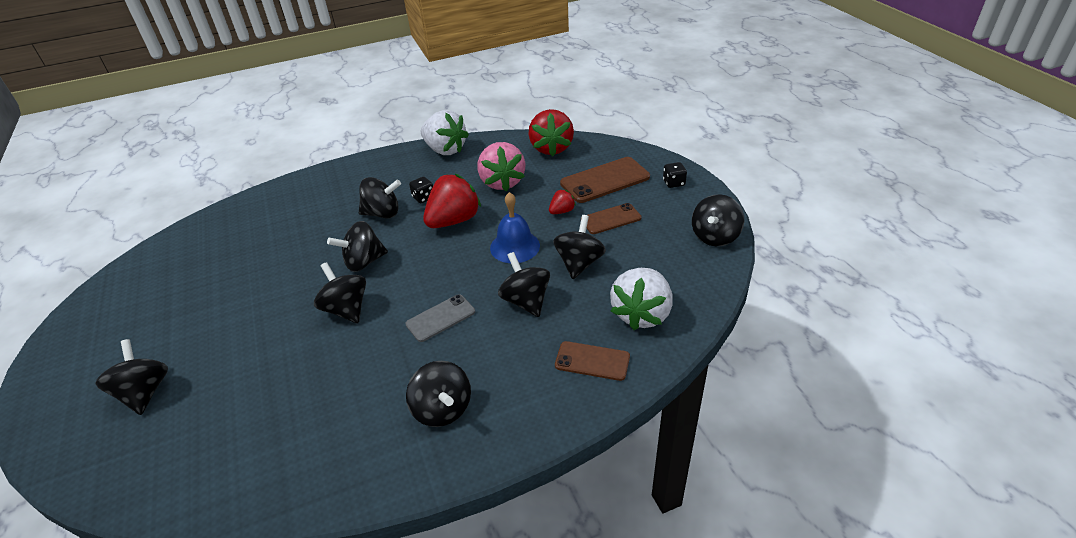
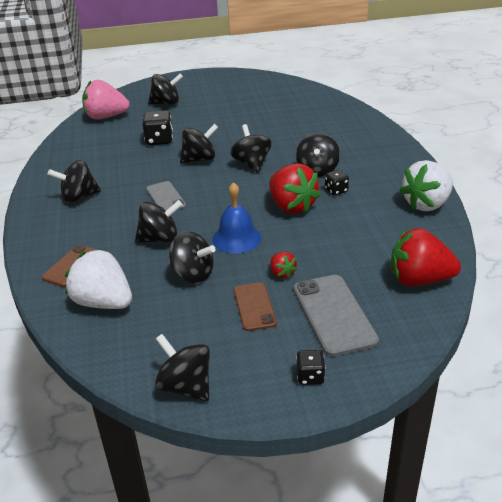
camera: 100 degrees right, 5 degrees down
pink strawberry [477,142,525,191] -> pink strawberry moved to [82,80,130,120]
brown phone [560,157,650,203] -> grey phone [293,275,379,357]
none -> black dice [143,110,173,145]

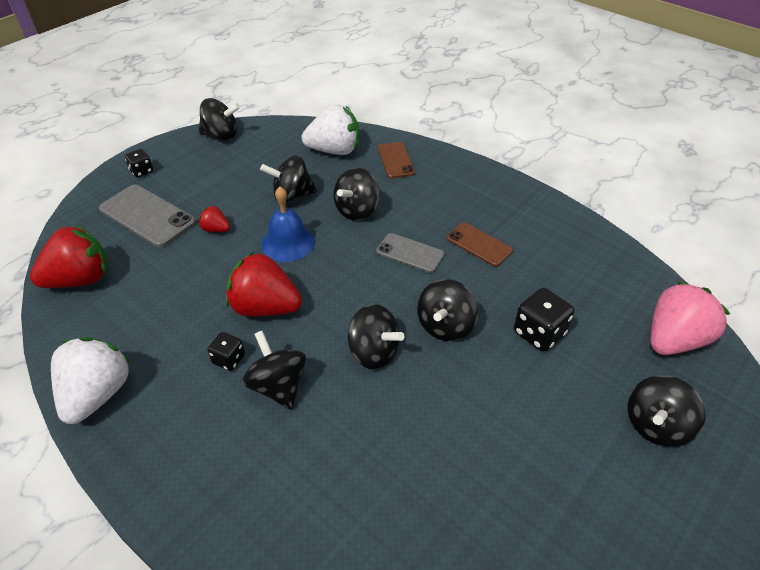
camera: 140 degrees right, 10 degrees up
black spinning top [48,160,101,203] -> none
brown phone [234,282,277,331] -> brown phone moved to [447,223,513,267]

